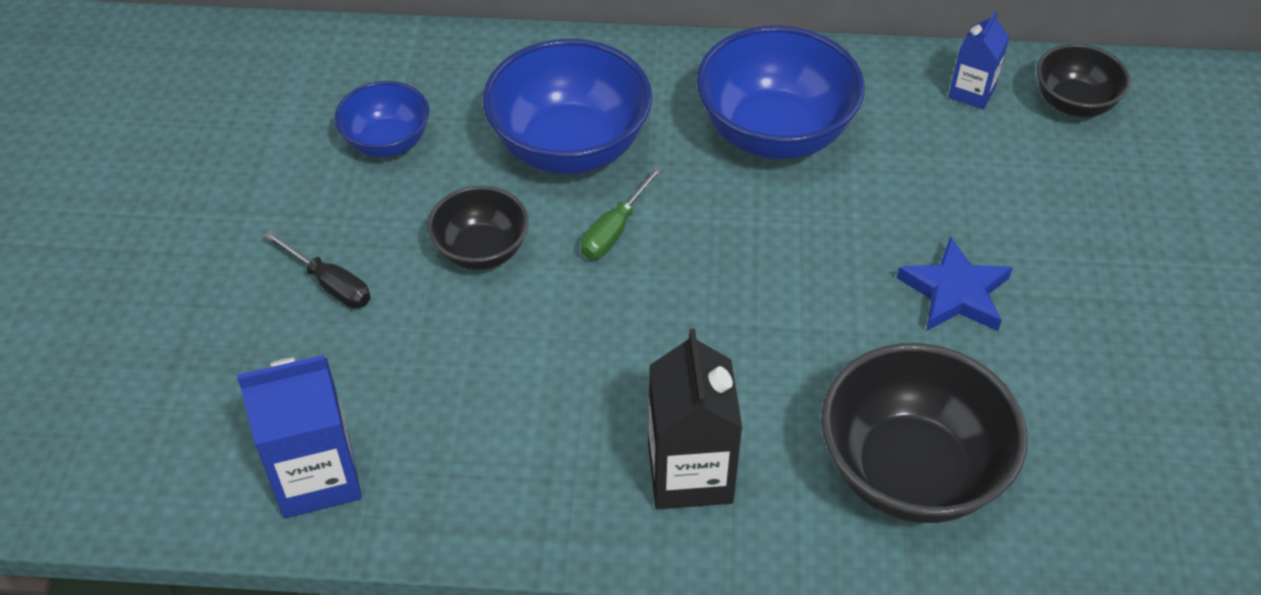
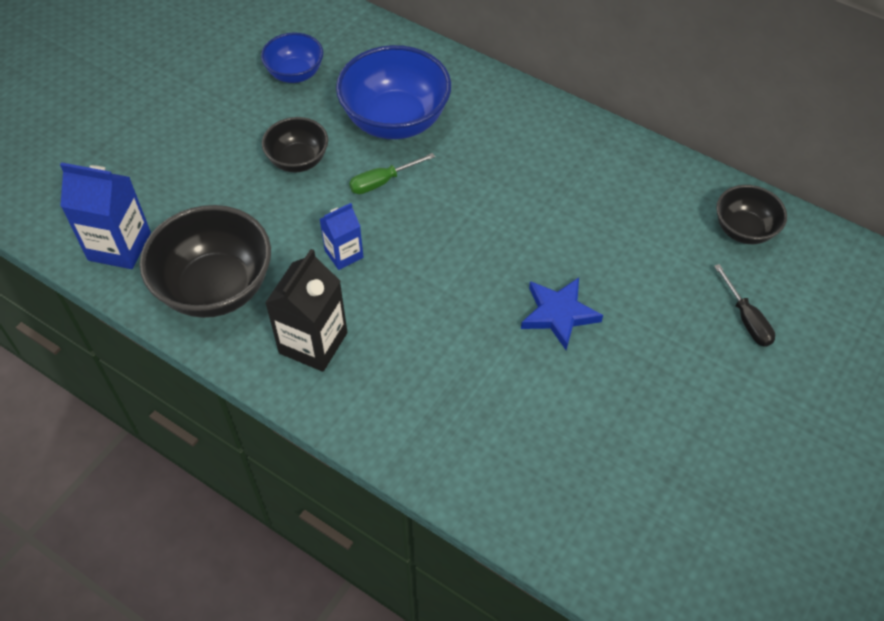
camera: 30 degrees right, 5 degrees up
black screwdriver [264,231,371,308] -> black screwdriver moved to [714,264,775,347]
blue bowl [697,26,865,160] -> none
black bowl [821,343,1028,523] -> black bowl moved to [140,205,271,318]
blue carton [948,11,1009,110] -> blue carton moved to [320,203,364,270]

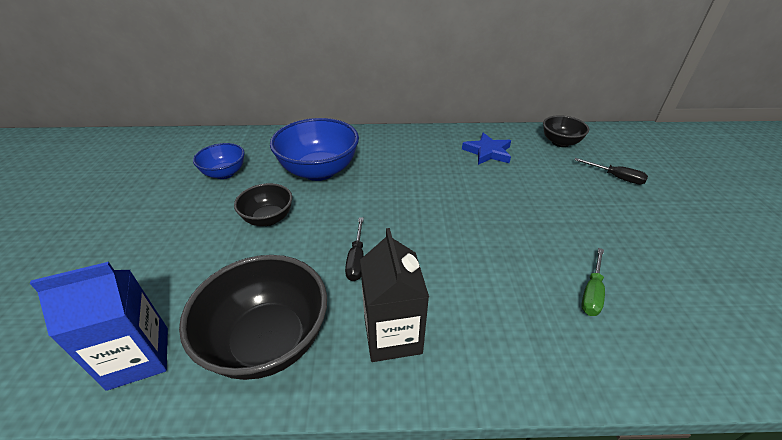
camera: 35 degrees left, 15 degrees down
blue carton [320,203,364,270] -> black screwdriver [345,217,364,281]
green screwdriver [349,153,435,194] -> green screwdriver moved to [581,248,605,316]
blue star [521,278,603,350] -> blue star moved to [462,133,511,165]

